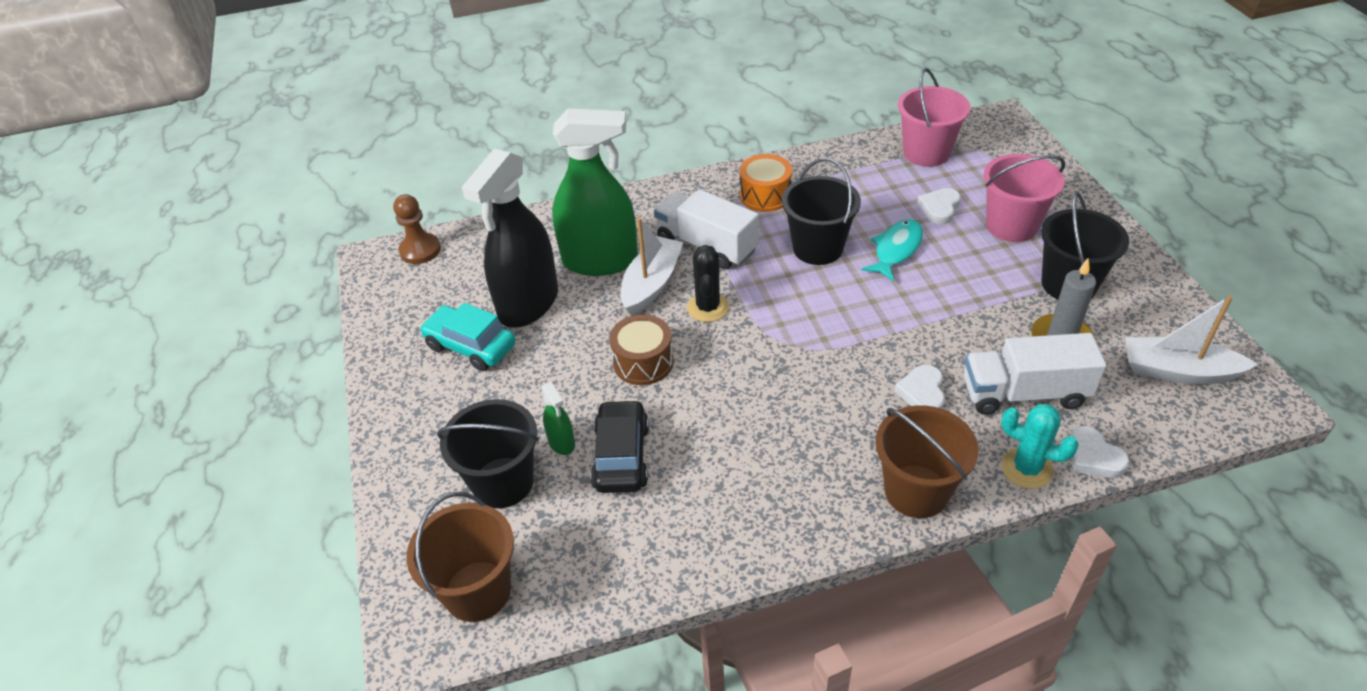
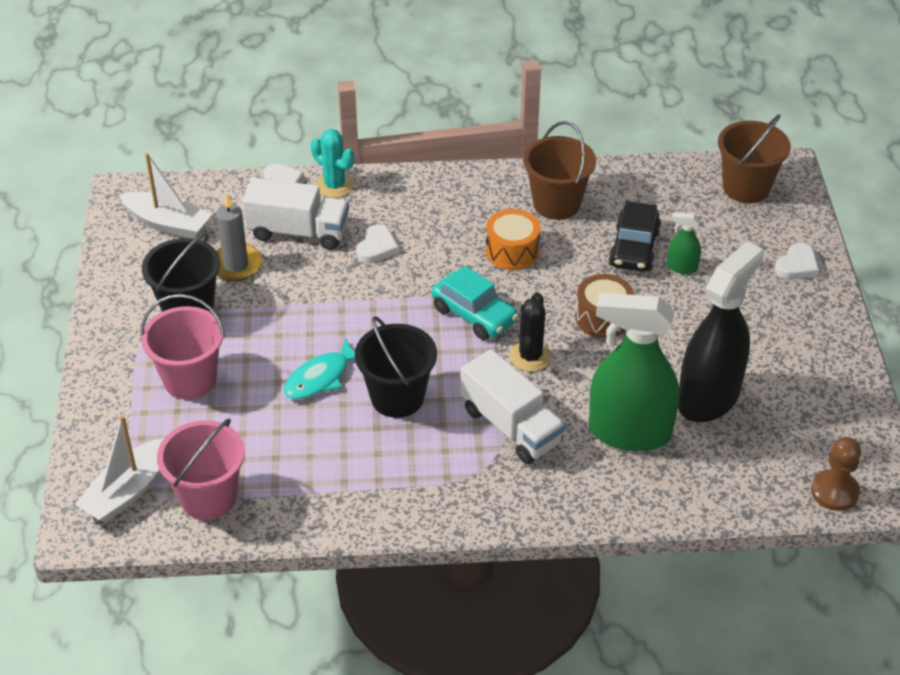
camera: 170 degrees left, 0 degrees up
turquoise car [419,303,516,371] -> turquoise car moved to [432,266,519,340]
black bucket [437,399,539,508] -> none
green spray bottle [541,382,575,455] -> green spray bottle turned 60 degrees counterclockwise [667,212,701,274]
white boat [621,217,683,316] -> white boat moved to [75,415,164,523]
orange drum [740,154,792,212] -> orange drum moved to [486,209,540,270]
brown bucket [875,405,979,518] -> brown bucket moved to [523,121,596,220]
white heart [917,188,961,225] -> white heart moved to [775,243,819,280]

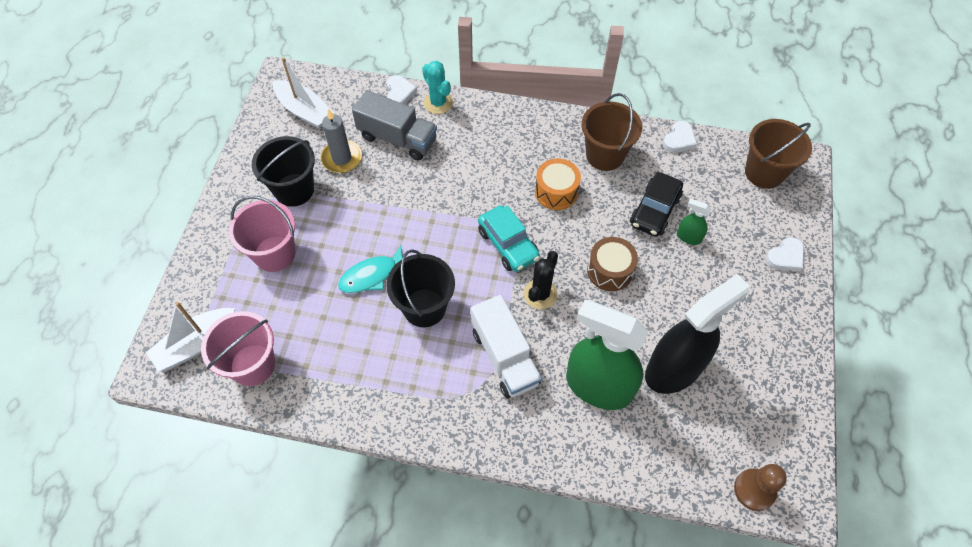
camera: 15 degrees right, 15 degrees up
white truck [242,177,349,250] -> grey truck [352,90,437,160]
white heart [356,224,399,263] -> white heart moved to [663,121,697,153]

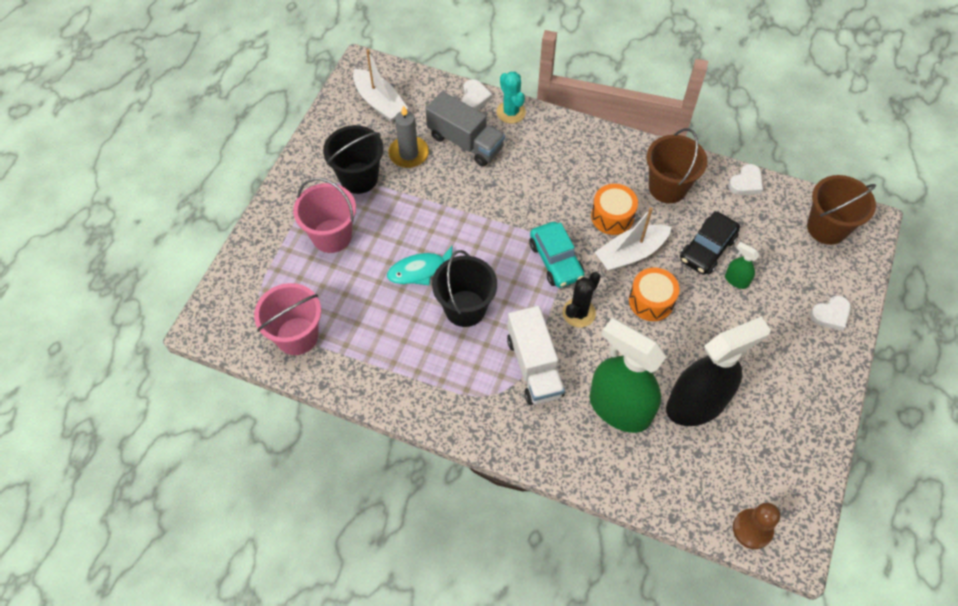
camera: 10 degrees right, 0 degrees up
white boat [146,302,235,372] -> white boat moved to [595,207,672,271]
brown drum [587,237,638,291] -> orange drum [629,268,680,321]

